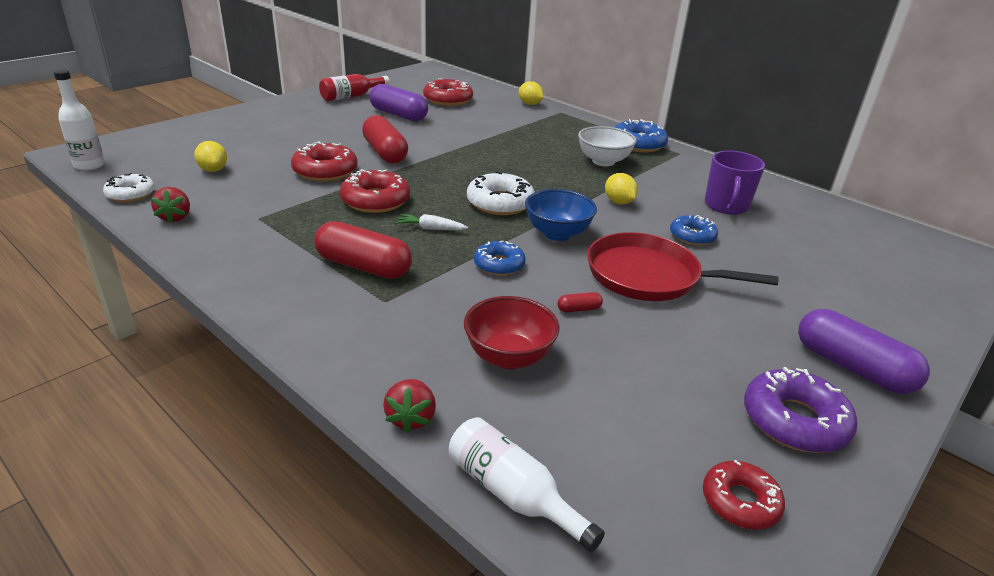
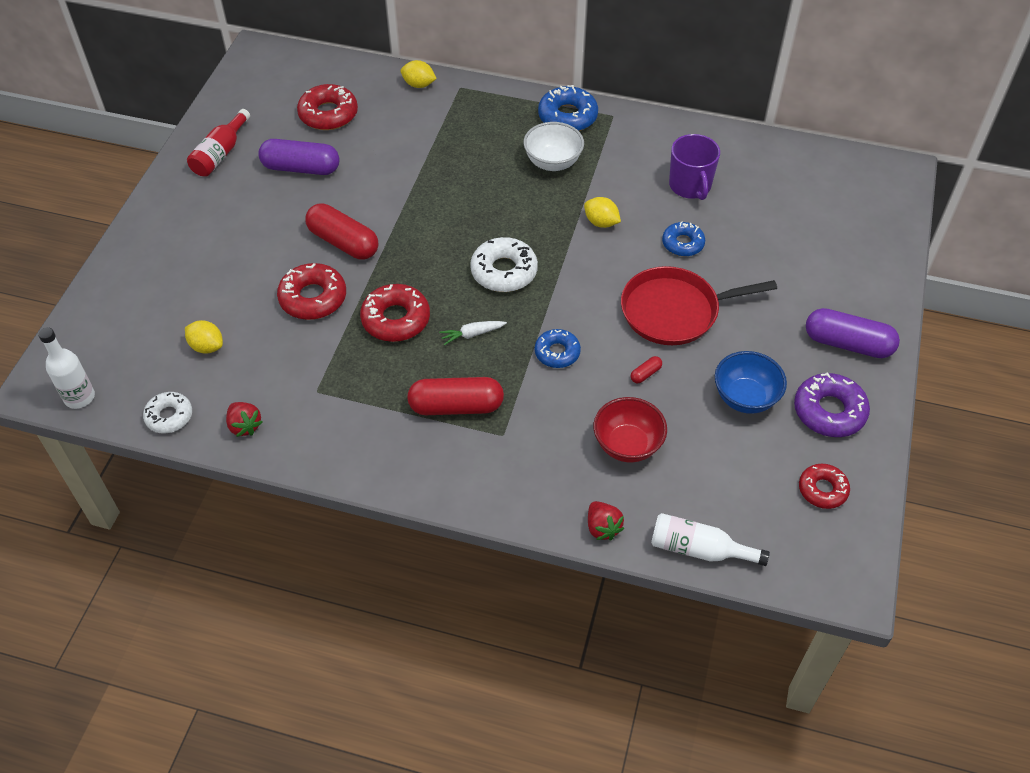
camera: 25 degrees left, 20 degrees up
blue bowl [525,189,597,241] -> blue bowl moved to [715,351,787,414]

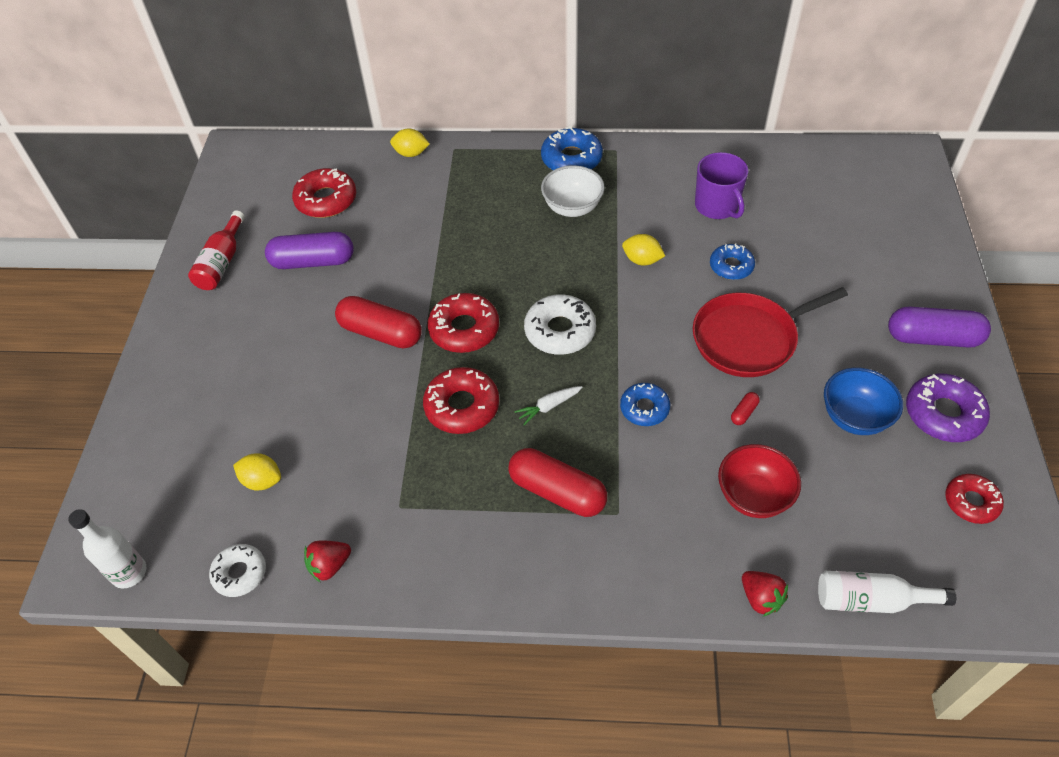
camera: 10 degrees left, 0 degrees up
red strawberry [226,402,263,437] -> red strawberry turned 105 degrees clockwise [304,541,351,583]
red donut [277,263,346,320] -> red donut moved to [428,293,499,353]
red capsule [407,377,504,415] -> red capsule turned 45 degrees clockwise [508,448,607,517]

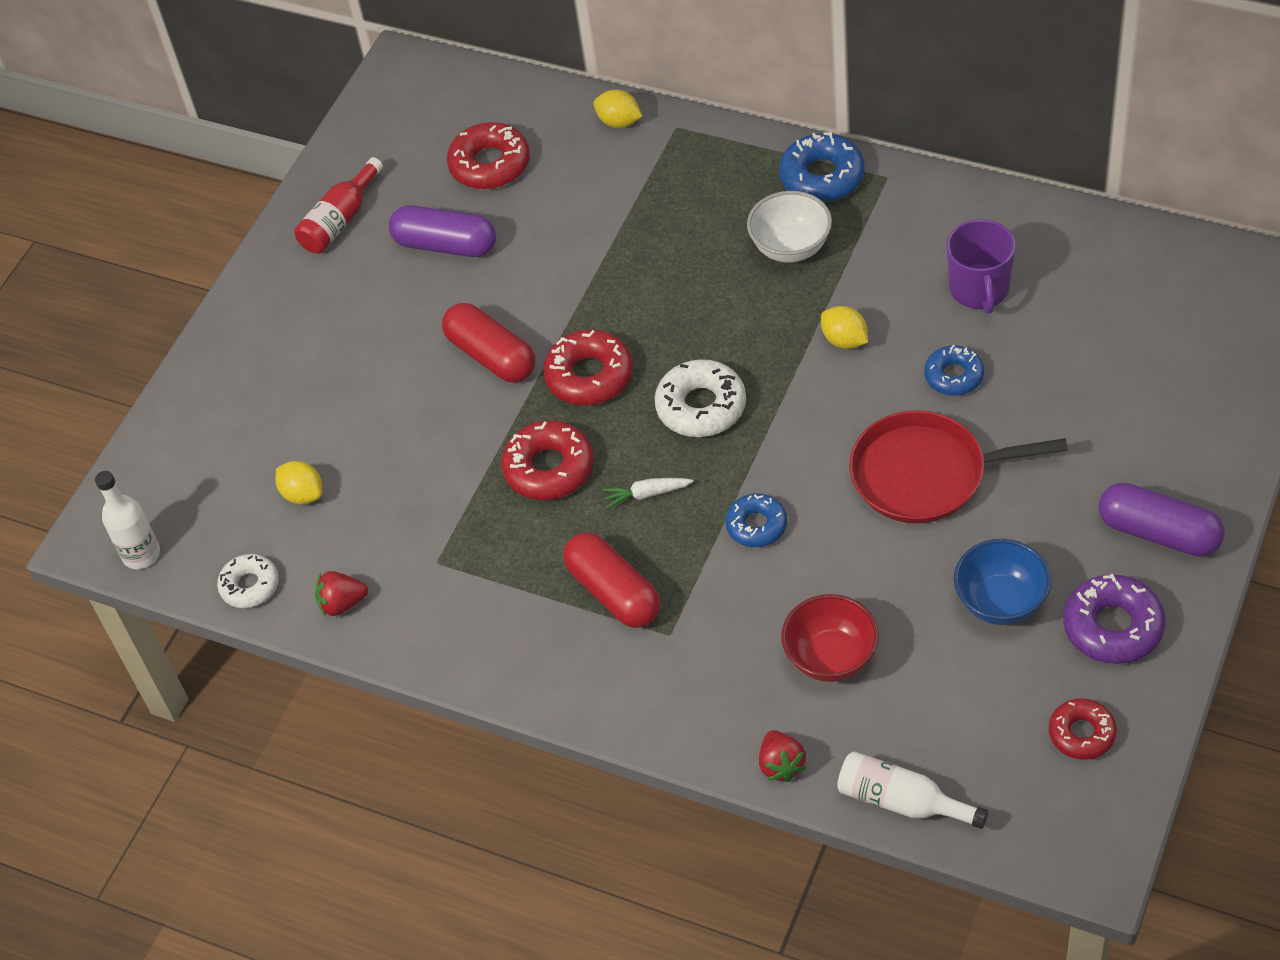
camera: 25 degrees right, 0 degrees up
red capsule [731,392,760,425] -> none

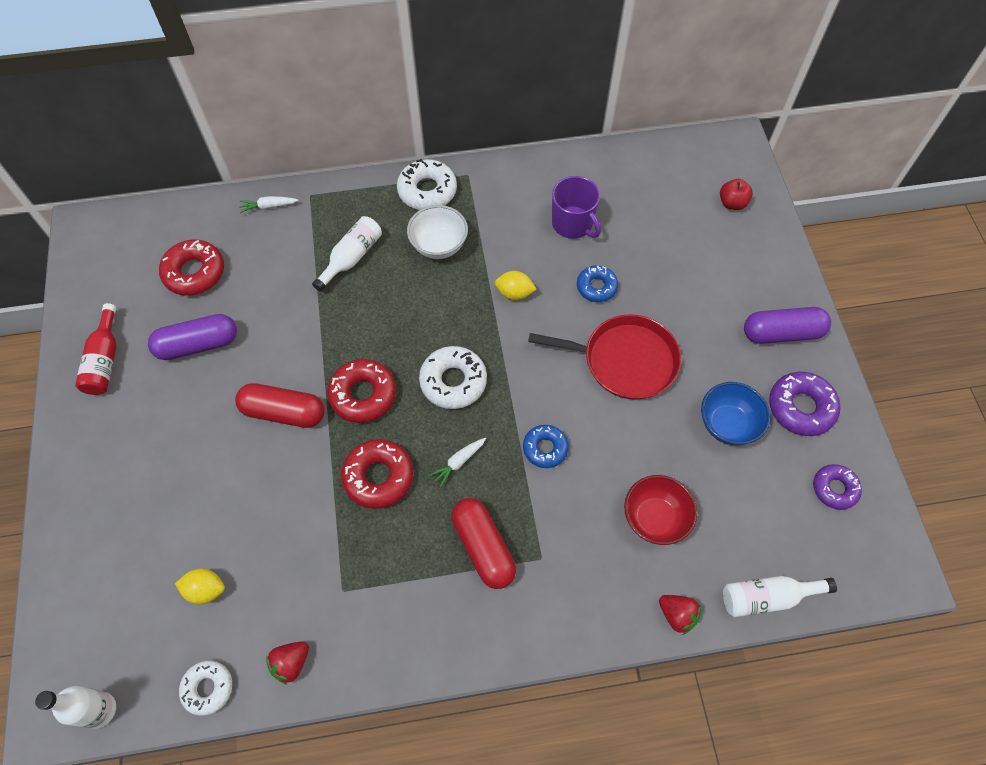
camera: 40 degrees left, 10 degrees up
red capsule [563,532,661,628] -> red capsule turned 45 degrees clockwise [452,498,516,589]
yellow lemon [593,90,642,128] -> white carrot [239,196,299,213]
blue donut [779,132,865,202] -> white donut [397,159,457,210]
red pan [849,411,1068,523] -> red pan turned 135 degrees counterclockwise [528,314,681,400]
red donut [1049,698,1117,760] -> purple donut [813,464,862,510]
none -> white bottle [312,216,382,292]
none -> red apple [720,179,753,210]

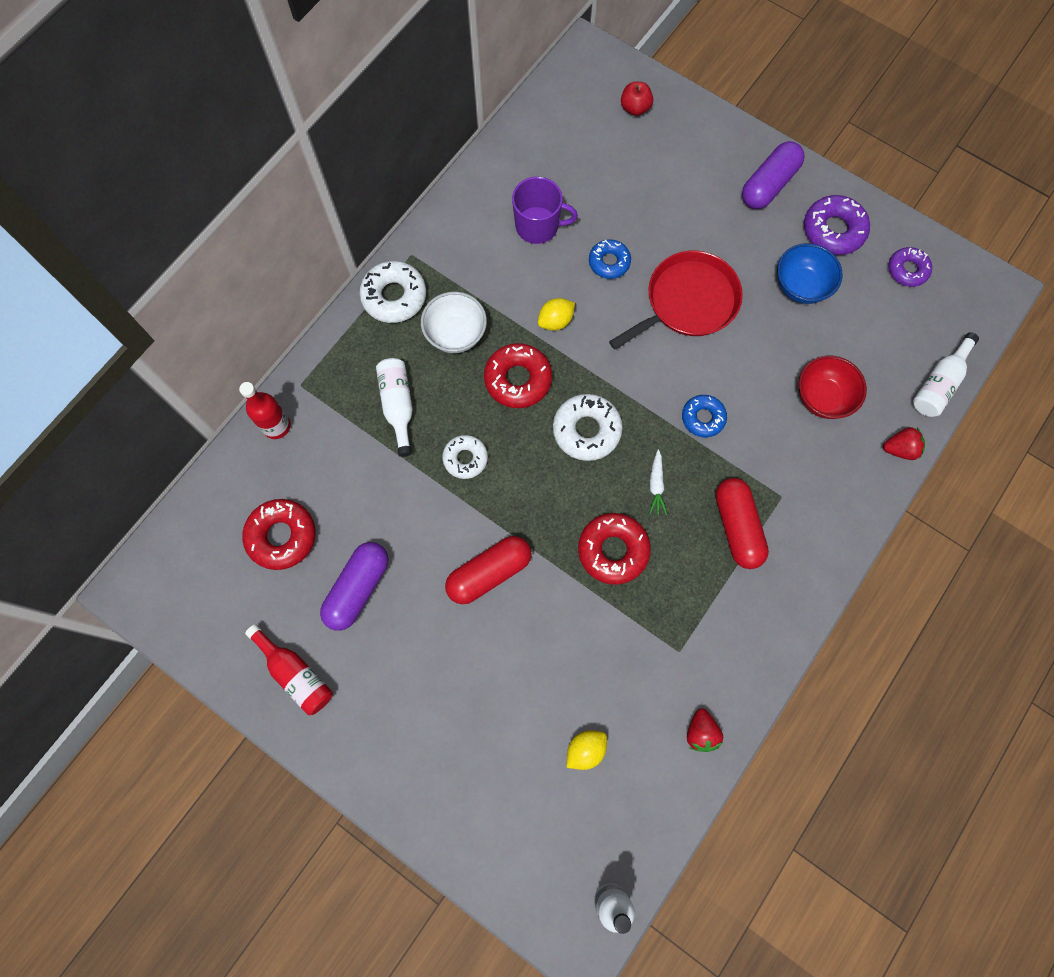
camera: 45 degrees left, 10 degrees up
white donut [179,660,232,716] -> white donut moved to [442,435,488,479]
white carrot [239,196,299,213] -> red bottle [239,382,291,439]
red donut [327,359,396,423] -> red donut moved to [484,343,552,408]
red capsule [452,498,516,589] -> red capsule turned 60 degrees clockwise [716,478,769,569]

